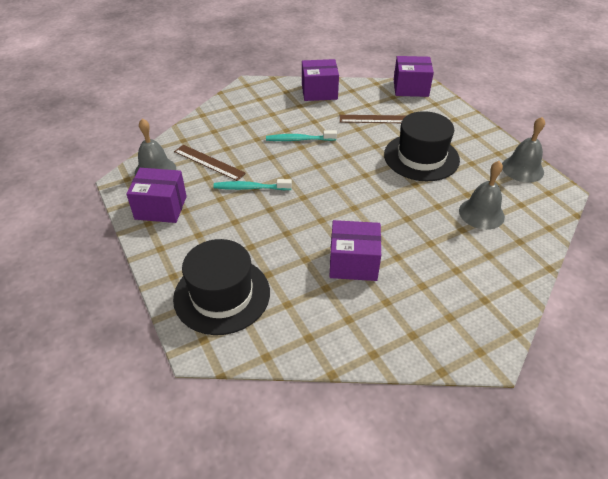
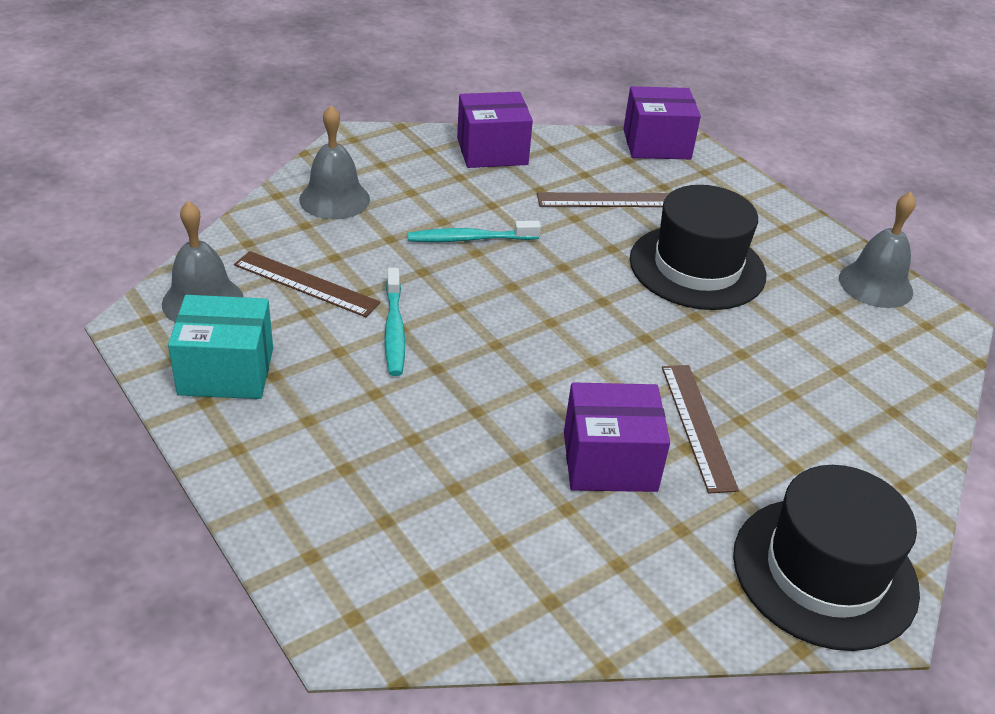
camera: 10 degrees left, 5 degrees down
purple box [126,168,187,223] -> turquoise box [168,295,273,399]
black hat [173,239,270,335] -> black hat moved to [733,465,920,651]
turquoise toothbrush [213,179,292,190] -> turquoise toothbrush turned 90 degrees counterclockwise [384,268,405,376]
grey bell [459,161,505,230] -> grey bell moved to [299,105,370,219]
none -> brown ruler [662,365,739,494]

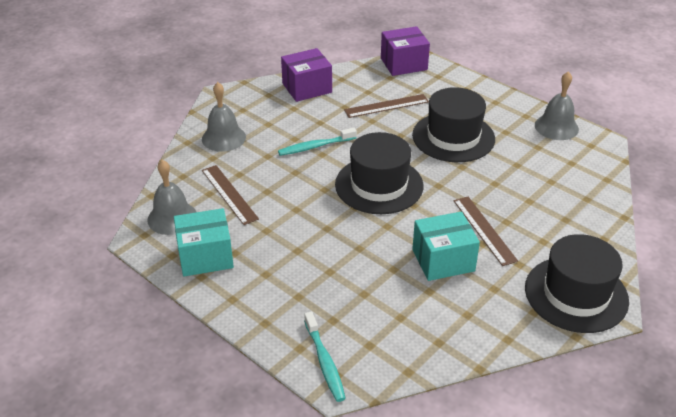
camera: 10 degrees left, 0 degrees up
brown ruler [234,251,381,317] -> brown ruler turned 45 degrees clockwise [202,165,259,225]
turquoise toothbrush [384,268,405,376] -> turquoise toothbrush moved to [304,311,346,402]
purple box [564,382,670,492] -> turquoise box [412,212,480,281]
none -> black hat [335,132,423,214]

